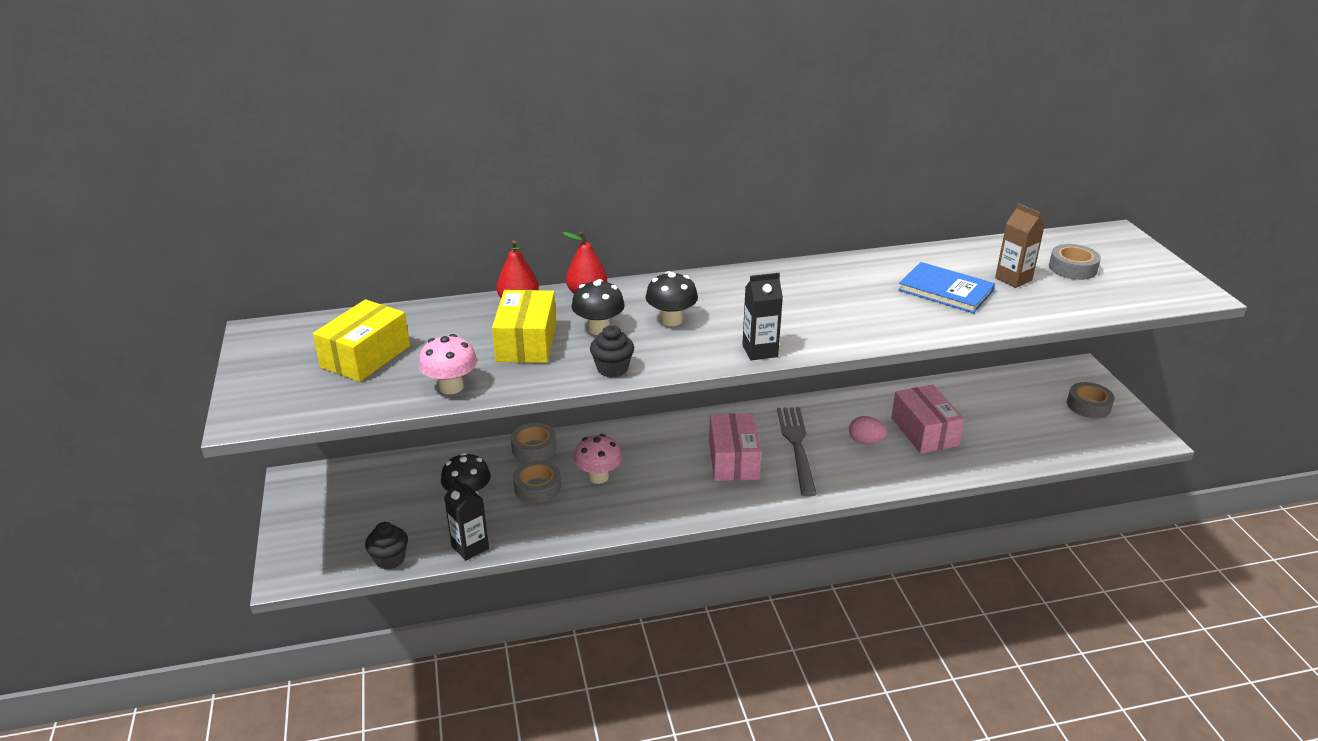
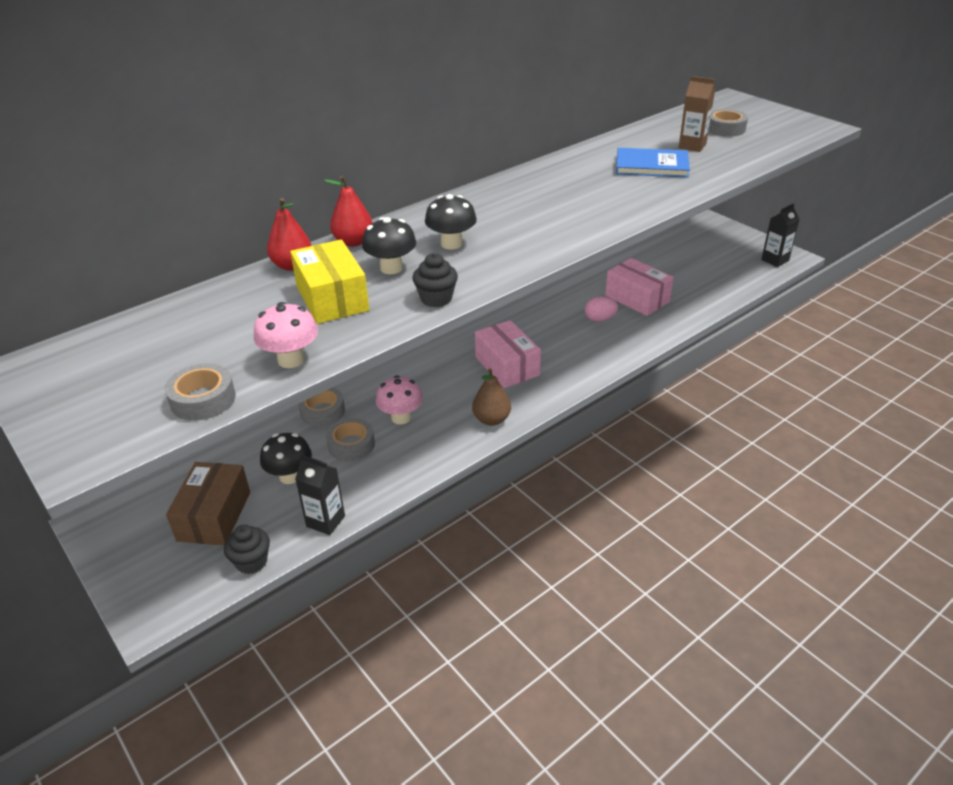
camera: 25 degrees left, 5 degrees up
yellow box [313,299,410,382] -> none
black carton [742,273,783,360] -> black carton moved to [761,203,800,267]
grey fork [777,407,817,497] -> none
grey tape [1067,382,1115,418] -> grey tape moved to [165,363,236,421]
none -> brown box [166,462,250,545]
none -> brown pear [472,369,511,426]

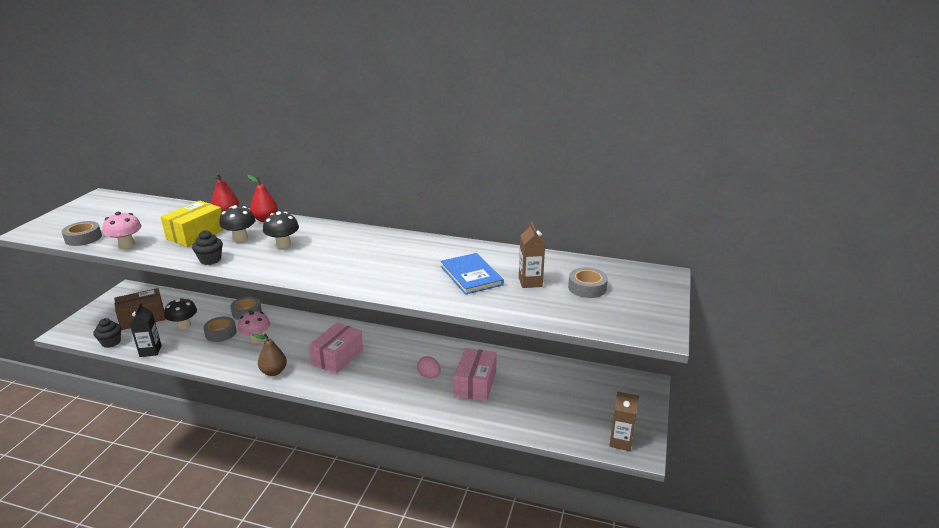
camera: 55 degrees right, 10 degrees down
black carton [761,203,800,267] -> brown carton [609,391,639,451]

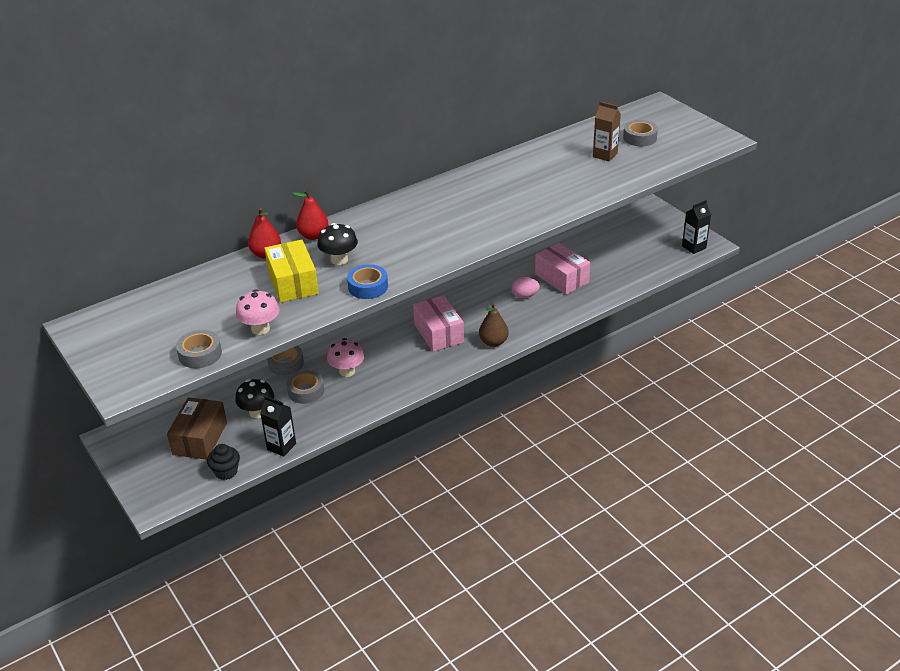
camera: 50 degrees left, 10 degrees up
black cupcake [192,230,223,265] -> blue tape [347,264,388,299]
brown pear [252,333,287,376] -> brown pear moved to [479,303,509,347]
black mushroom [263,211,299,248] -> none
blue book [440,253,504,295] -> none
brown carton [609,391,639,451] -> black carton [682,200,711,254]

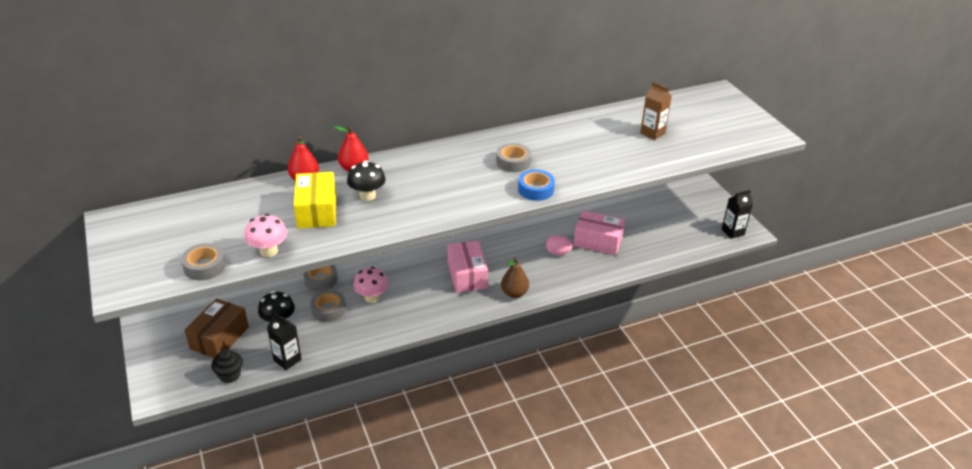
camera: 10 degrees right, 0 degrees up
blue tape [347,264,388,299] -> blue tape moved to [518,169,555,201]
pink box [535,243,590,295] -> pink box turned 45 degrees counterclockwise [573,210,625,255]
grey tape [623,120,658,146] -> grey tape moved to [496,143,531,172]

